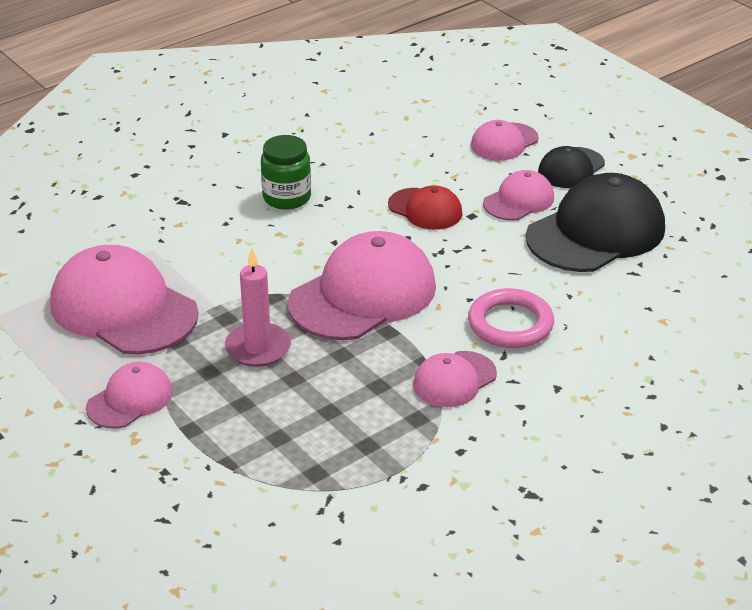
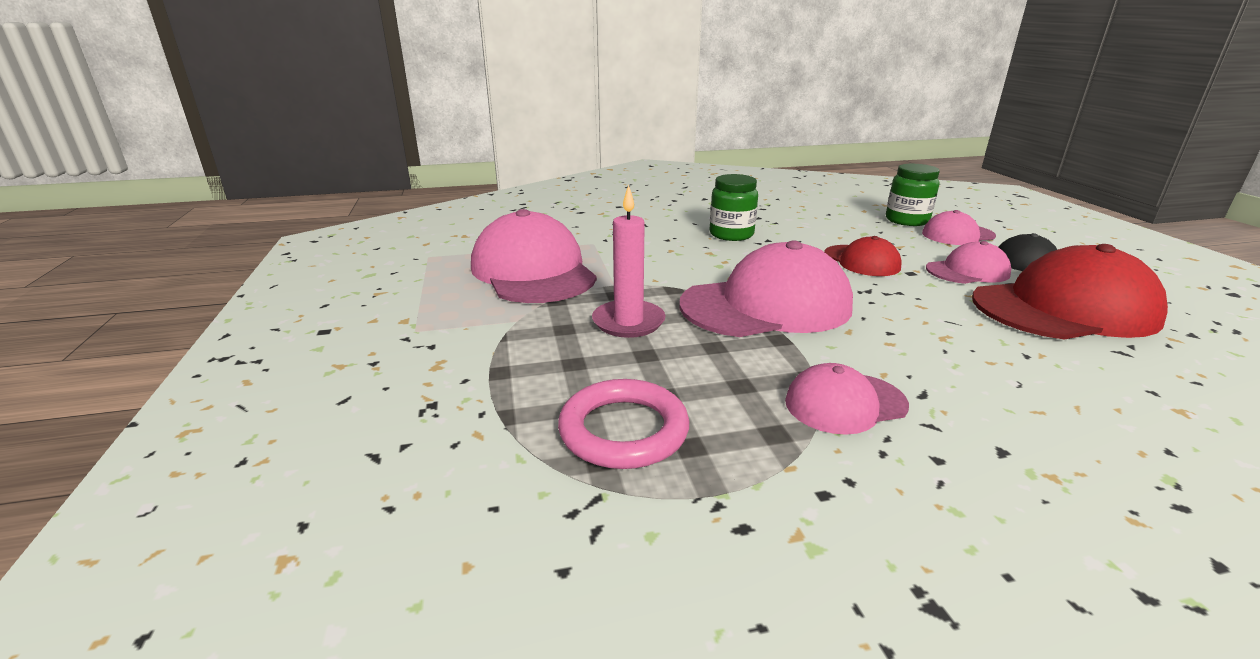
camera: 25 degrees right, 10 degrees down
pink cap [86,362,173,429] -> none
pink ring [468,288,554,348] -> pink ring moved to [558,379,689,469]
black cap [526,173,665,272] -> red cap [972,244,1168,339]
none -> green jar [886,164,940,226]

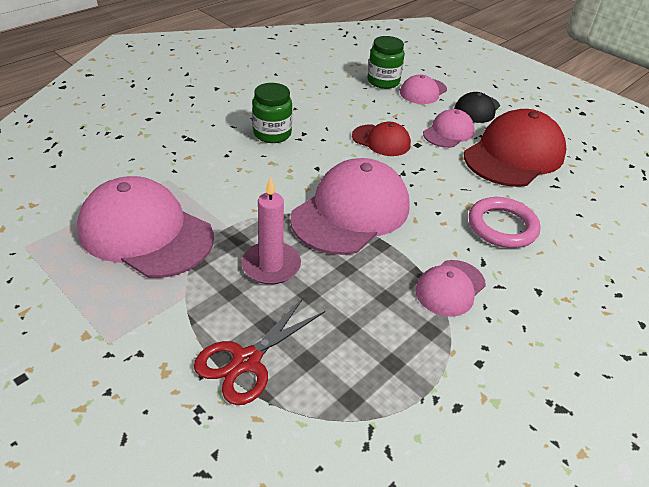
camera: 35 degrees left, 15 degrees up
pink ring [558,379,689,469] -> pink ring moved to [469,197,541,248]
none -> red scissors [194,297,325,405]

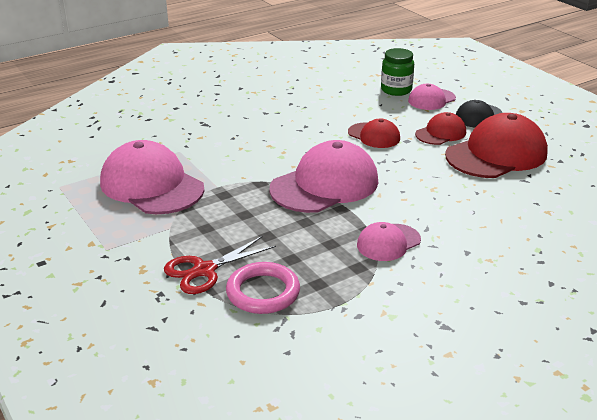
camera: 15 degrees right, 10 degrees down
pink candle [242,176,301,284] -> none
green jar [252,83,292,143] -> none
pink cap [423,109,475,148] -> red cap [415,112,466,145]
pink ring [469,197,541,248] -> pink ring moved to [226,262,300,314]

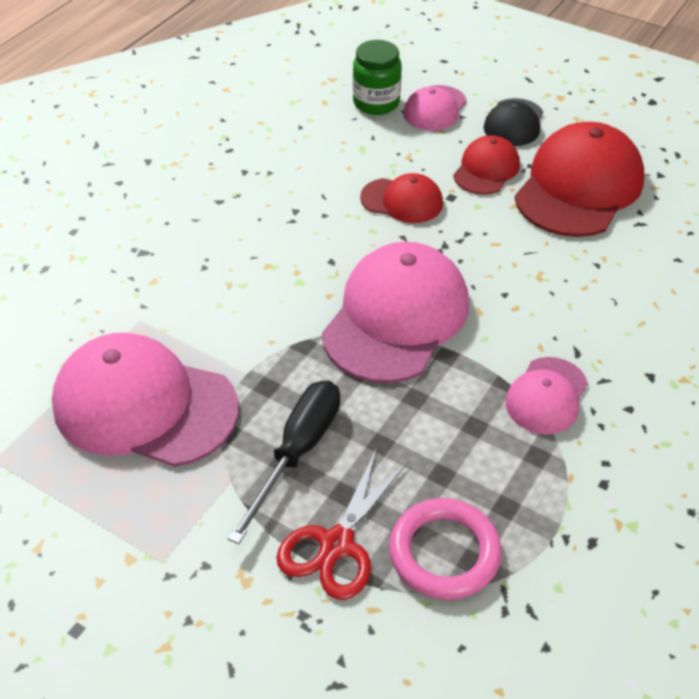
camera: 25 degrees left, 15 degrees up
none -> black screwdriver [228,381,340,544]

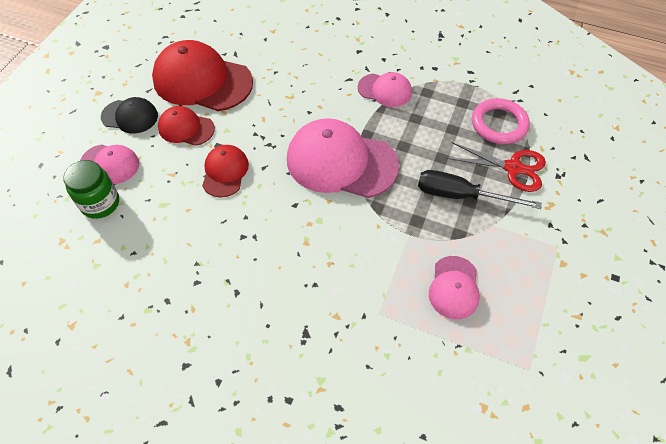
camera: 100 degrees left, 10 degrees up
pink cap [52,333,239,467] -> pink cap [429,256,480,319], size x0.53

